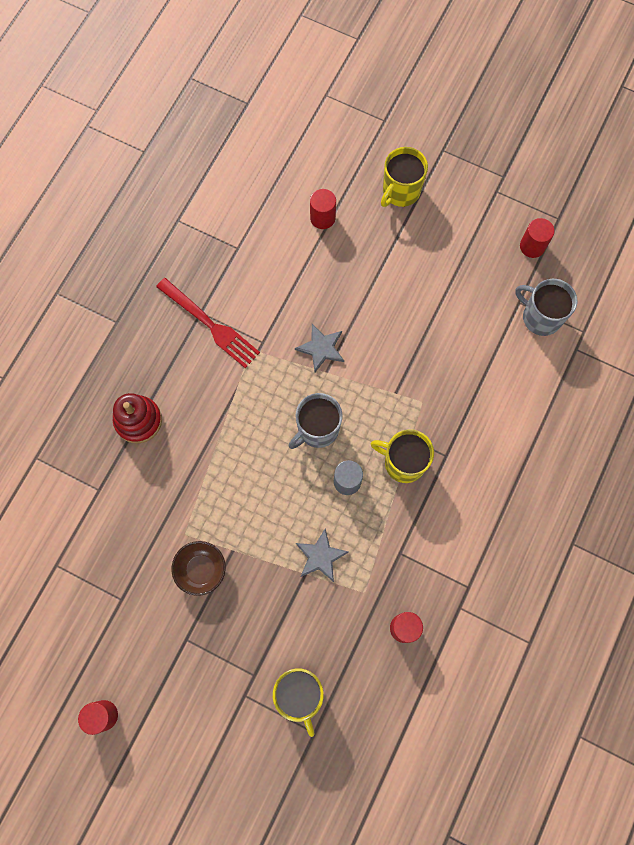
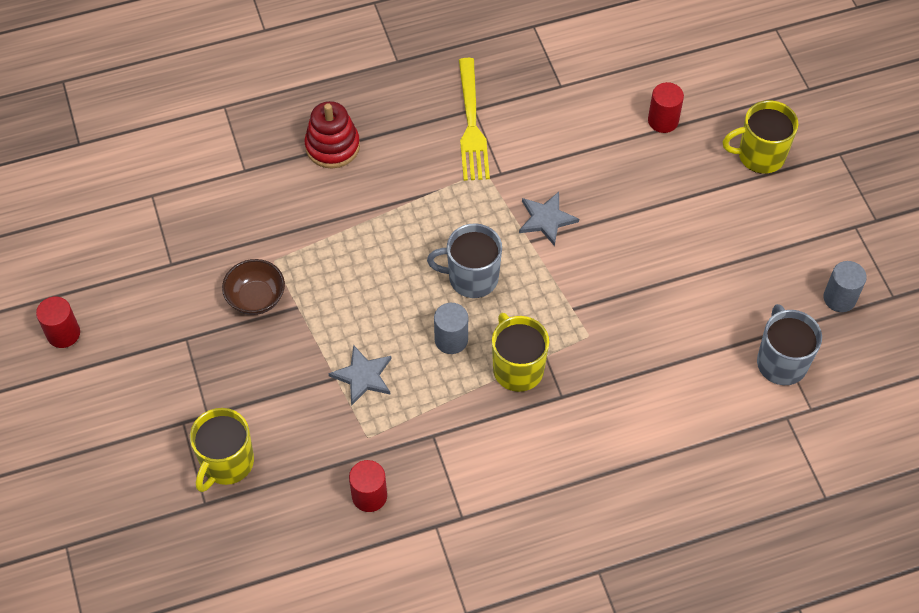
camera: 45 degrees right, 15 degrees down
red fork [156,278,260,368] -> yellow fork [459,58,490,181]
red cylinder [520,218,555,258] -> grey cylinder [823,261,867,312]

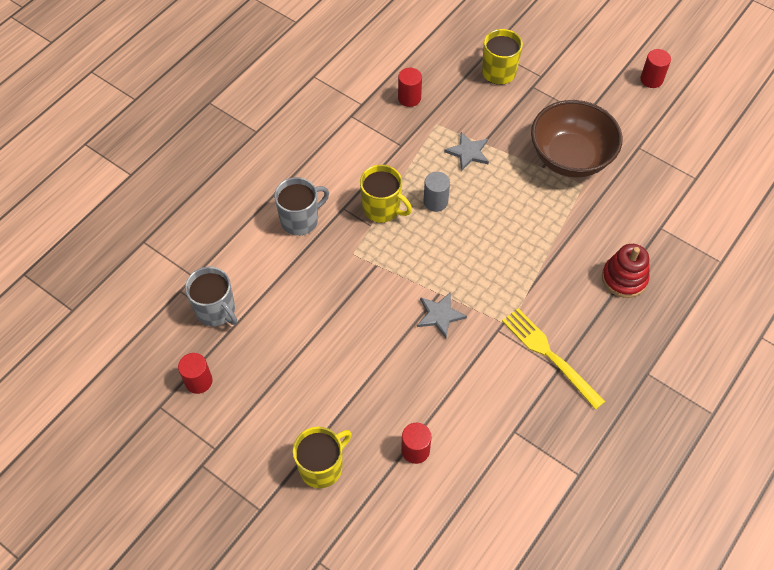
camera: 145 degrees right, 0 degrees up
brown bowl [222,259,285,315] -> brown bowl [531,100,622,178], size x1.96
grey mug [427,223,502,298] -> grey mug moved to [274,177,329,236]
grey cylinder [823,261,867,312] -> red cylinder [178,353,212,394]

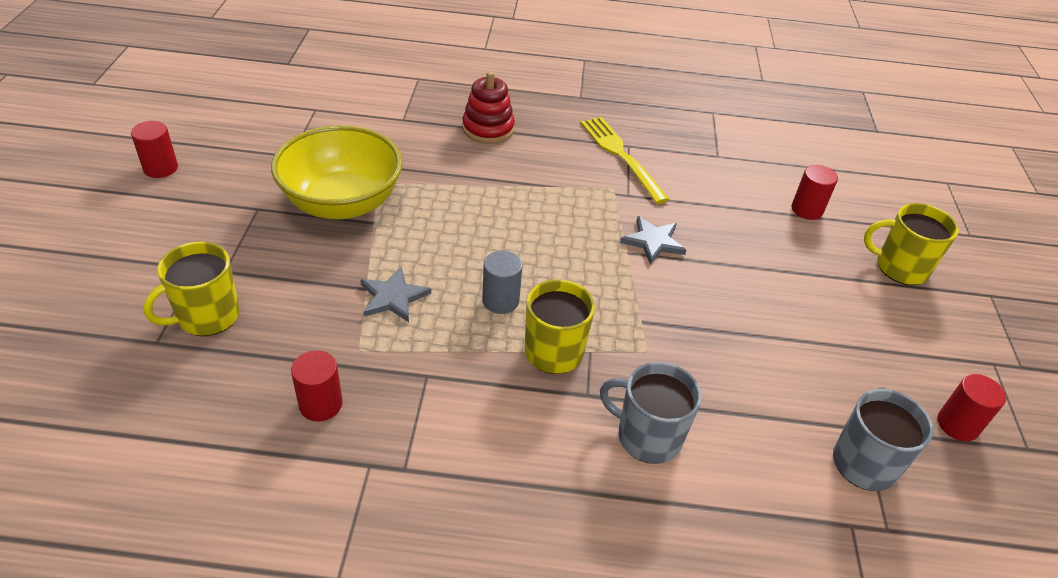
camera: 125 degrees left, 15 degrees down
yellow fork [502,308,606,410] -> yellow fork turned 135 degrees clockwise [580,117,669,204]
brown bowl [531,100,622,178] -> yellow bowl [271,125,403,219]

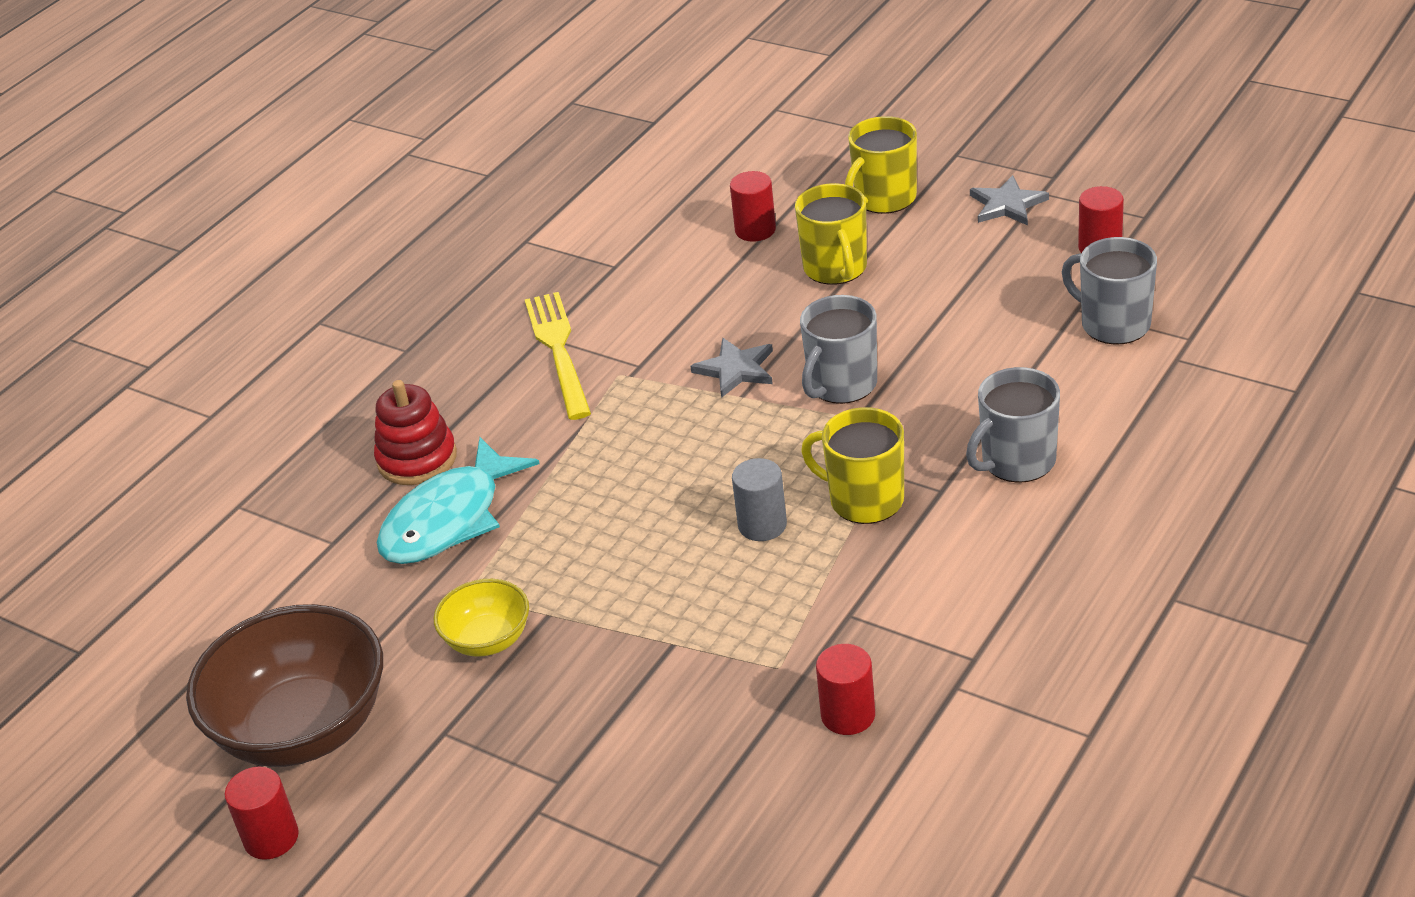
camera: 55 degrees left, 5 degrees down
yellow mug [143,242,240,336] -> yellow mug moved to [795,183,867,285]
yellow bowl [271,125,403,219] -> yellow bowl [434,579,529,657], size x0.51
grey star [360,267,431,322] -> grey star moved to [970,175,1049,225]
yellow fork [580,117,669,204] -> yellow fork turned 75 degrees clockwise [525,292,591,420]
none -> brown bowl [186,604,383,767]
none -> turquoise fish [377,437,540,564]
none -> grey mug [800,295,877,404]

